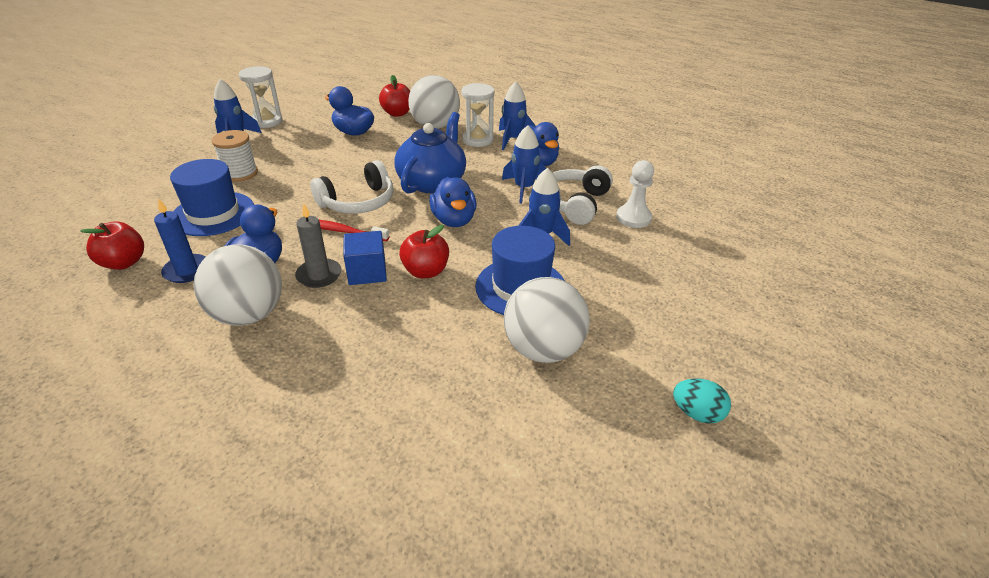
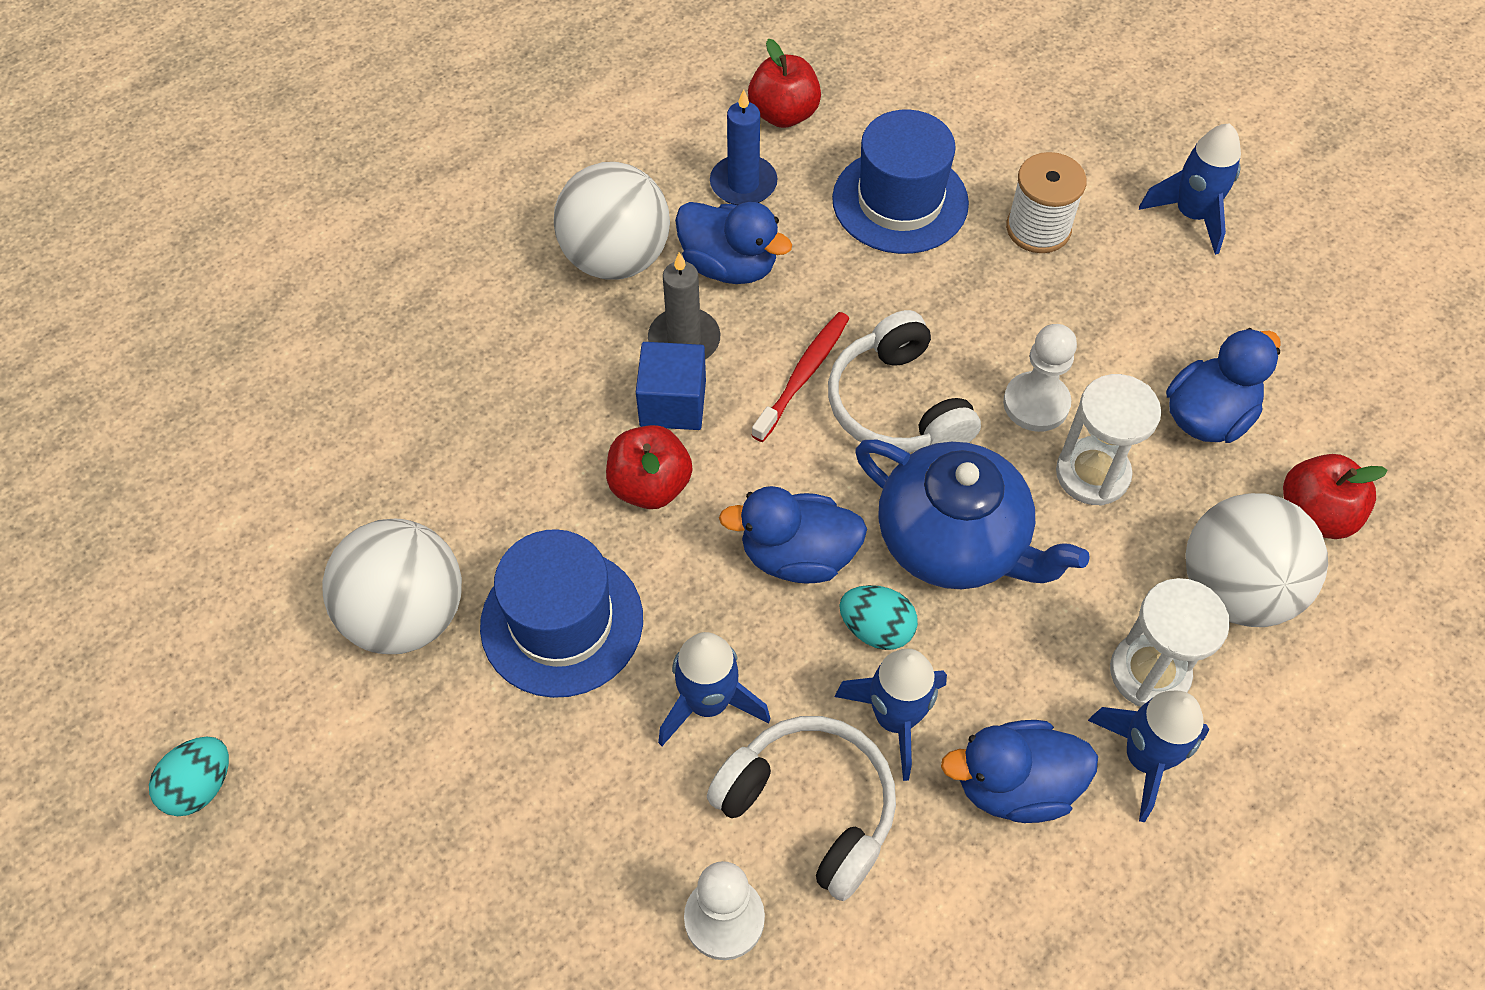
camera: 105 degrees right, 20 degrees up
white hourglass [239,66,282,128] -> white hourglass moved to [1056,374,1161,506]
none -> turquoise egg [839,585,918,650]
none -> white pawn [1003,324,1077,432]

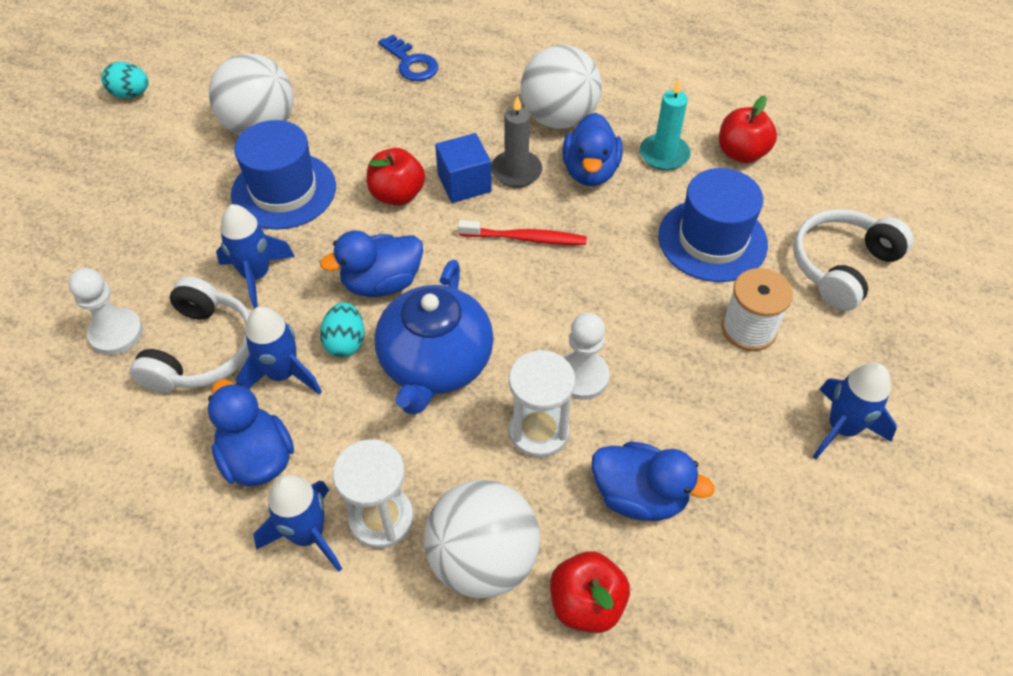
camera: 65 degrees right, 5 degrees down
blue candle [710,89,777,205] -> turquoise candle [640,79,690,170]
blue duck [719,486,867,584] -> blue duck turned 90 degrees counterclockwise [320,231,423,297]
white headphones [828,310,981,453] -> white headphones moved to [793,209,913,311]
none -> blue key [378,35,438,81]

